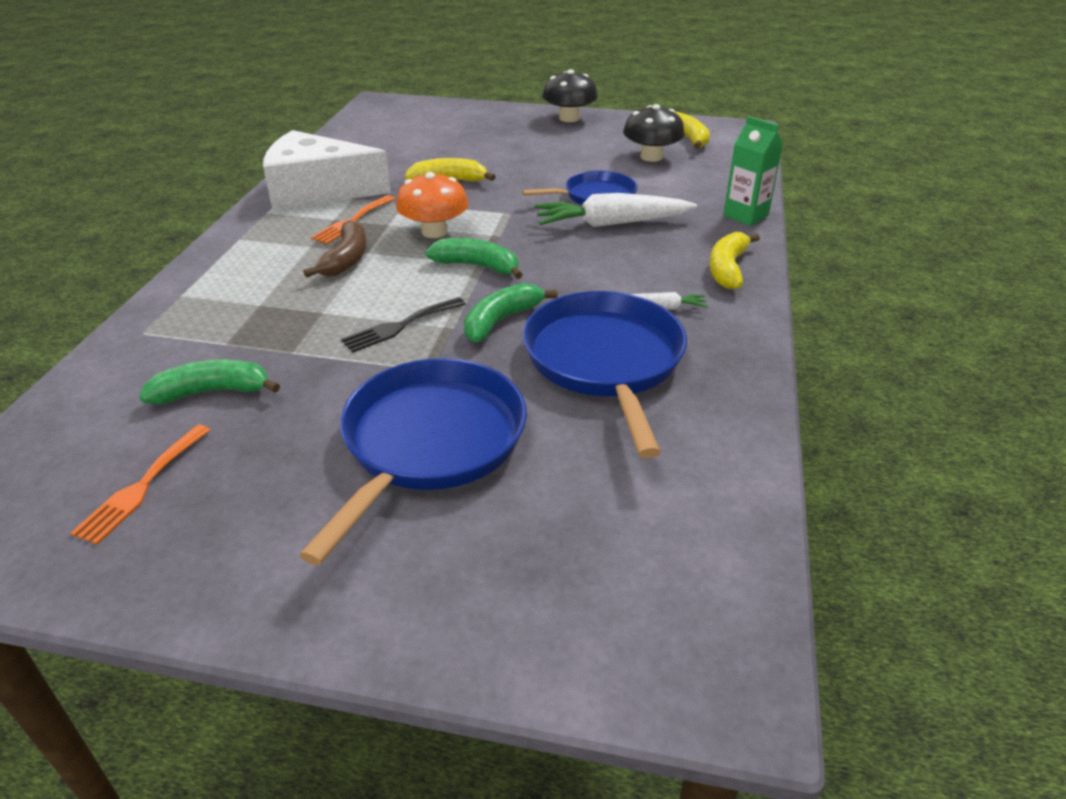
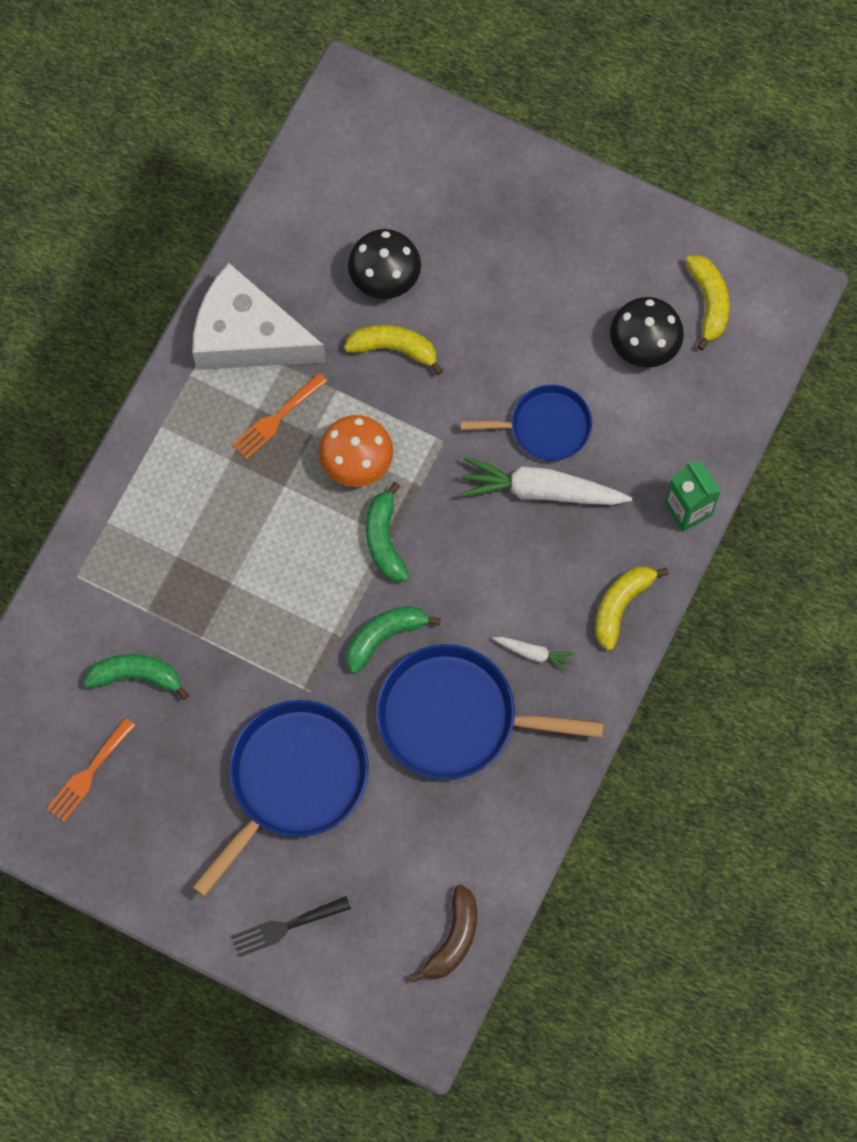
camera: 15 degrees right, 35 degrees up
brown banana [304,220,367,277] -> brown banana moved to [410,884,477,982]
black fork [341,297,466,352] -> black fork moved to [231,896,351,957]
green banana [425,238,523,279] -> green banana turned 135 degrees counterclockwise [366,482,409,582]
blue pan [523,291,687,458] -> blue pan turned 90 degrees counterclockwise [376,644,604,780]
black mushroom [542,69,598,122] -> black mushroom moved to [348,229,421,299]

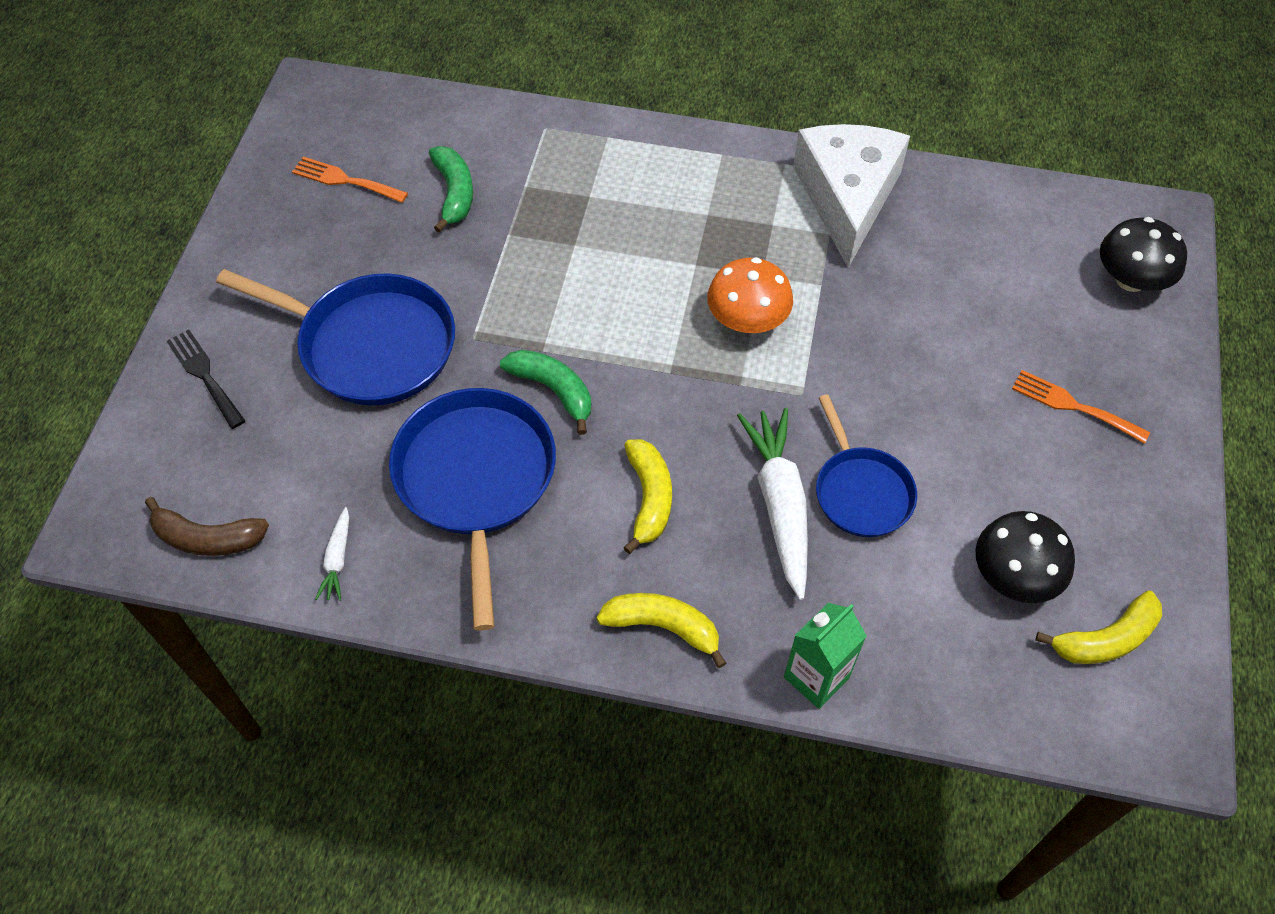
camera: 75 degrees right, 15 degrees down
orange fork [232,373,327,460] -> orange fork moved to [1012,370,1150,444]
yellow banana [344,325,443,375] -> yellow banana moved to [623,439,672,554]
black mushroom [348,229,421,299] -> black mushroom moved to [1100,217,1187,292]
green banana [366,482,409,582] -> none
white carrot [492,637,574,672] -> white carrot moved to [315,507,349,601]

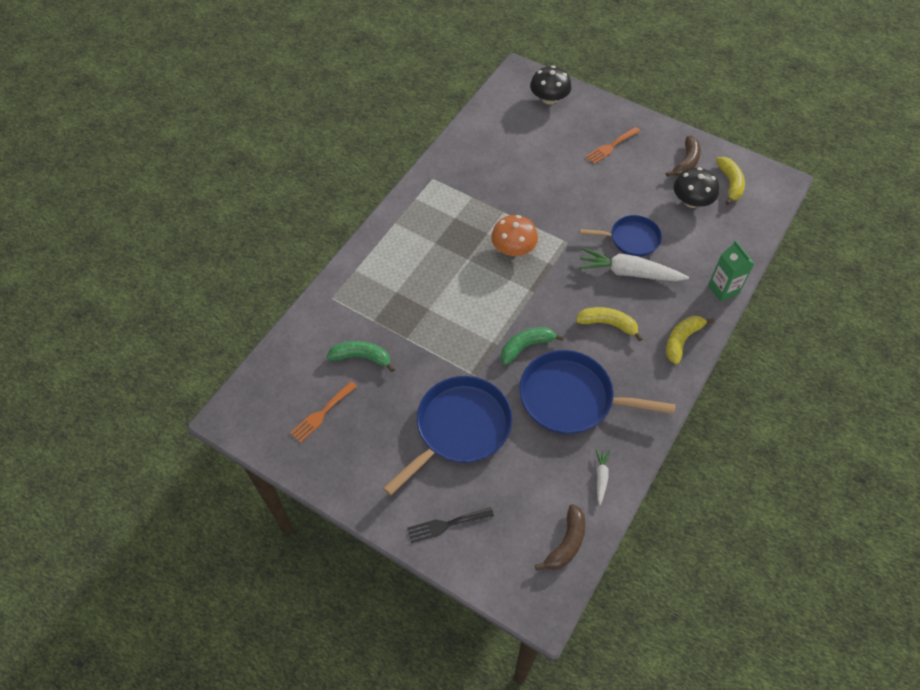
camera: 70 degrees left, 0 degrees up
white carrot [315,507,349,601] -> white carrot turned 105 degrees counterclockwise [596,449,610,505]
white cheese [793,124,910,268] -> none
none -> brown banana [666,136,701,177]

